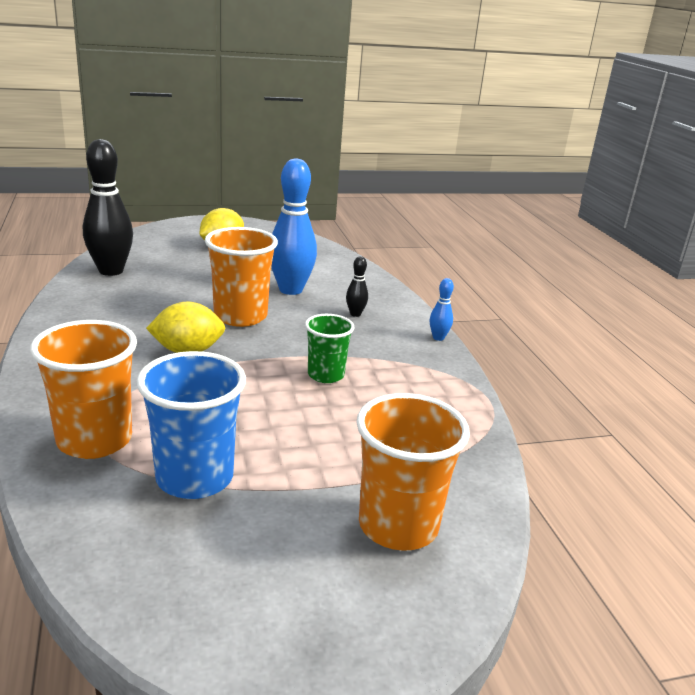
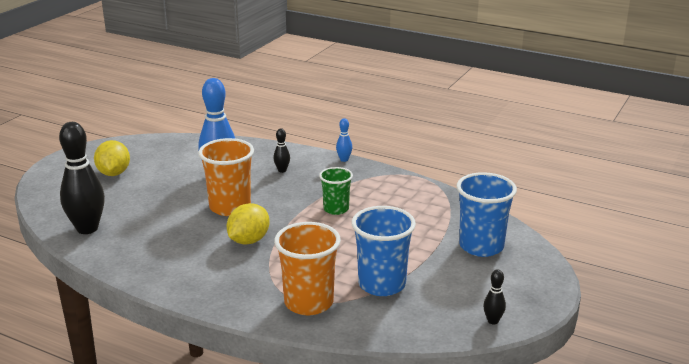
camera: 45 degrees left, 0 degrees up
orange cup [356,393,470,551] -> blue cup [456,172,517,257]
none -> black bowling pin [483,269,506,324]

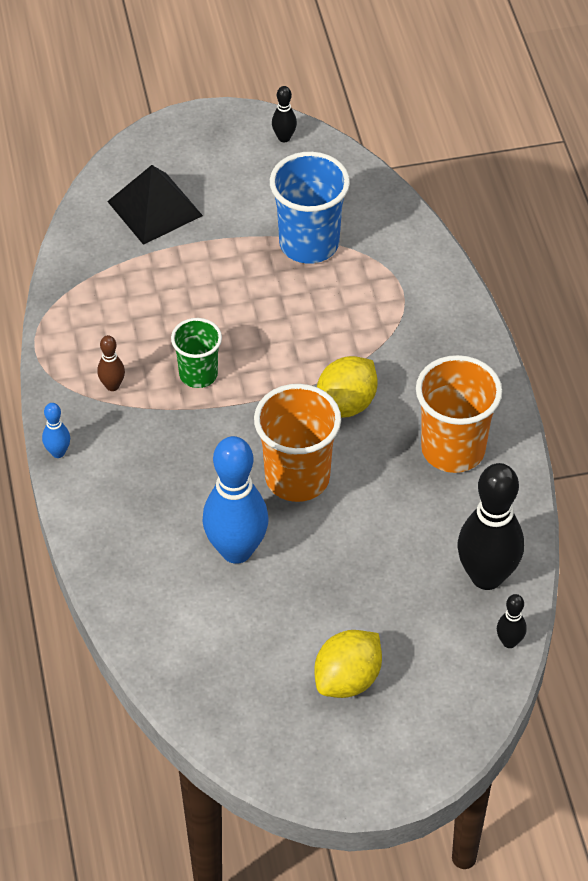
camera: 130 degrees left, 25 degrees up
yellow lemon [227,203,270,244] -> yellow lemon turned 45 degrees counterclockwise [317,356,378,418]
black bowling pin [274,128,290,173] -> black bowling pin moved to [497,594,527,648]
orange cup [274,222,341,315] -> orange cup moved to [416,355,502,473]
blue cup [456,172,517,257] -> black pyramid [107,165,203,245]
none -> brown bowling pin [97,335,125,391]

